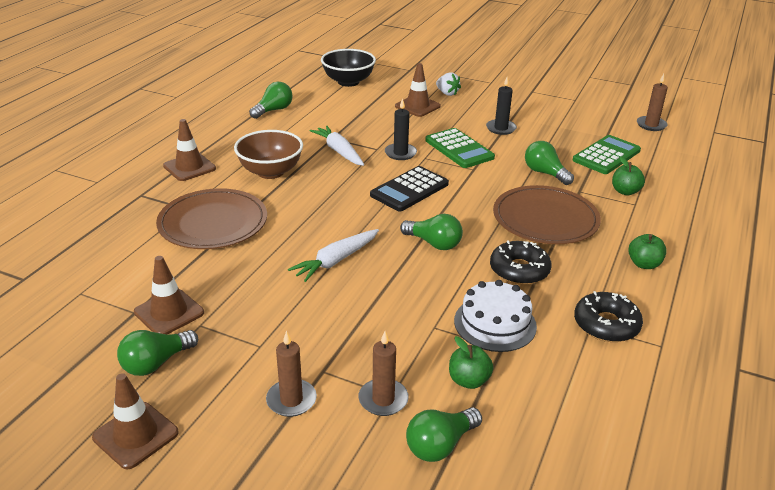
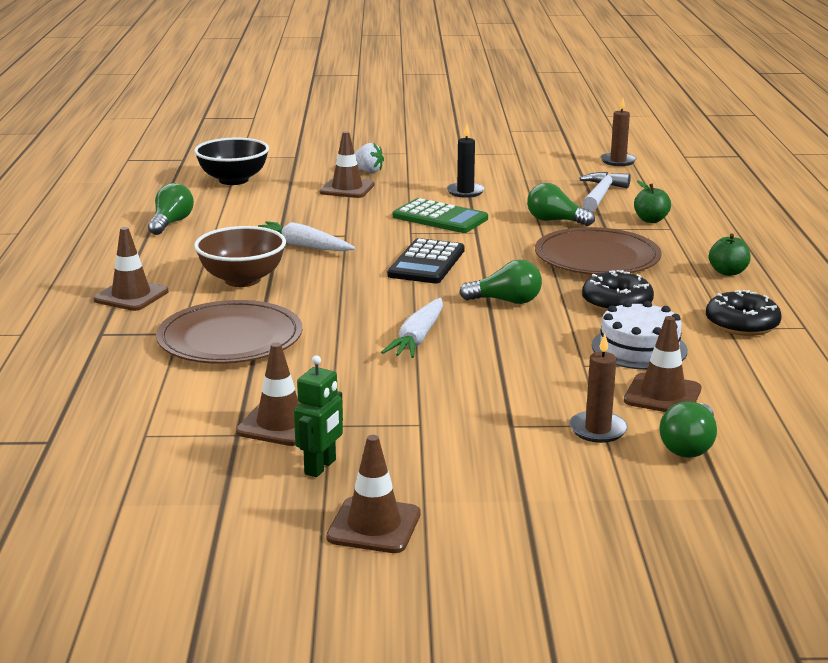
camera: 25 degrees left, 10 degrees down
green light bulb [117,330,198,376] -> green robot [294,355,343,477]
brown candle [266,331,317,417] -> none
black candle [385,98,417,160] -> none
green apple [449,336,493,389] -> brown traffic cone [624,316,701,412]
green calculator [573,135,641,174] -> white hammer [579,172,631,211]

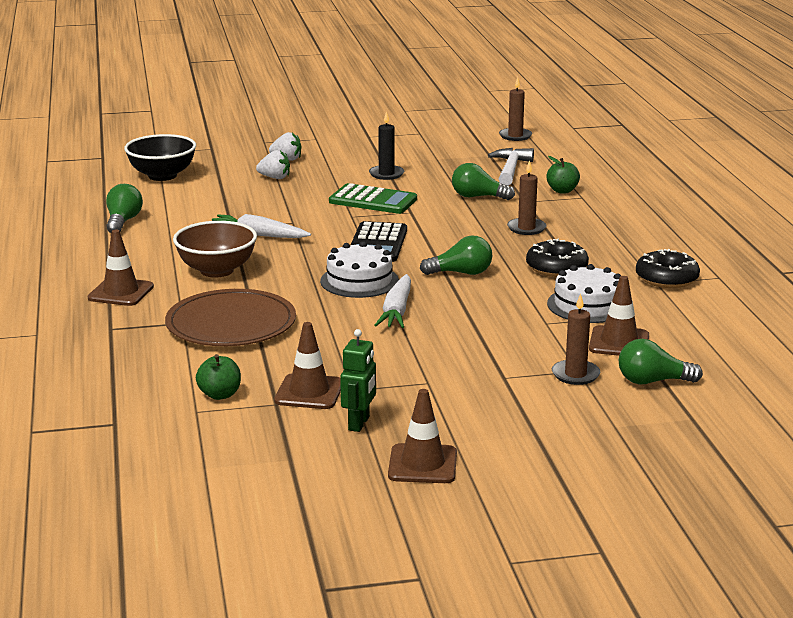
camera: 10 degrees left, 0 degrees up
brown traffic cone [319,131,375,198] -> white strawberry [256,150,290,179]
brown plate [535,227,662,275] -> brown candle [507,160,546,235]
green light bulb [659,401,717,458] -> green light bulb turned 75 degrees clockwise [619,339,703,384]
green apple [709,234,751,276] -> green apple moved to [196,354,241,400]
none -> white cake [320,242,399,298]

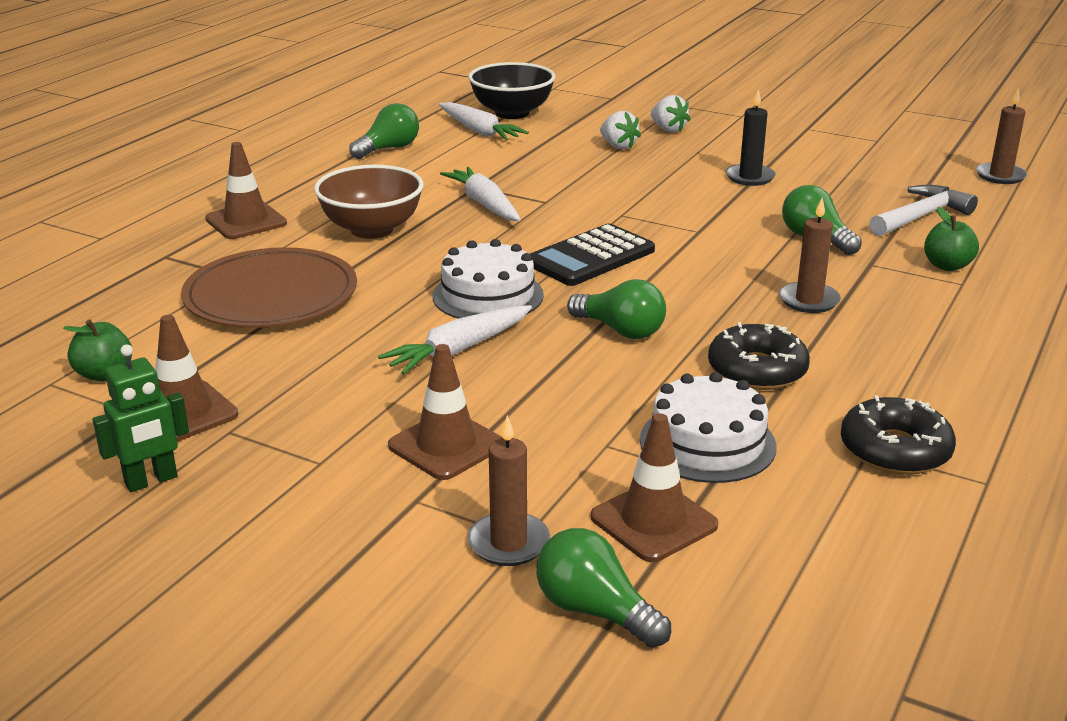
camera: 40 degrees right, 5 degrees up
green calculator [329,183,417,214] -> none
brown traffic cone [388,389,457,483] -> brown traffic cone moved to [388,344,503,480]
none -> white carrot [439,102,529,141]

